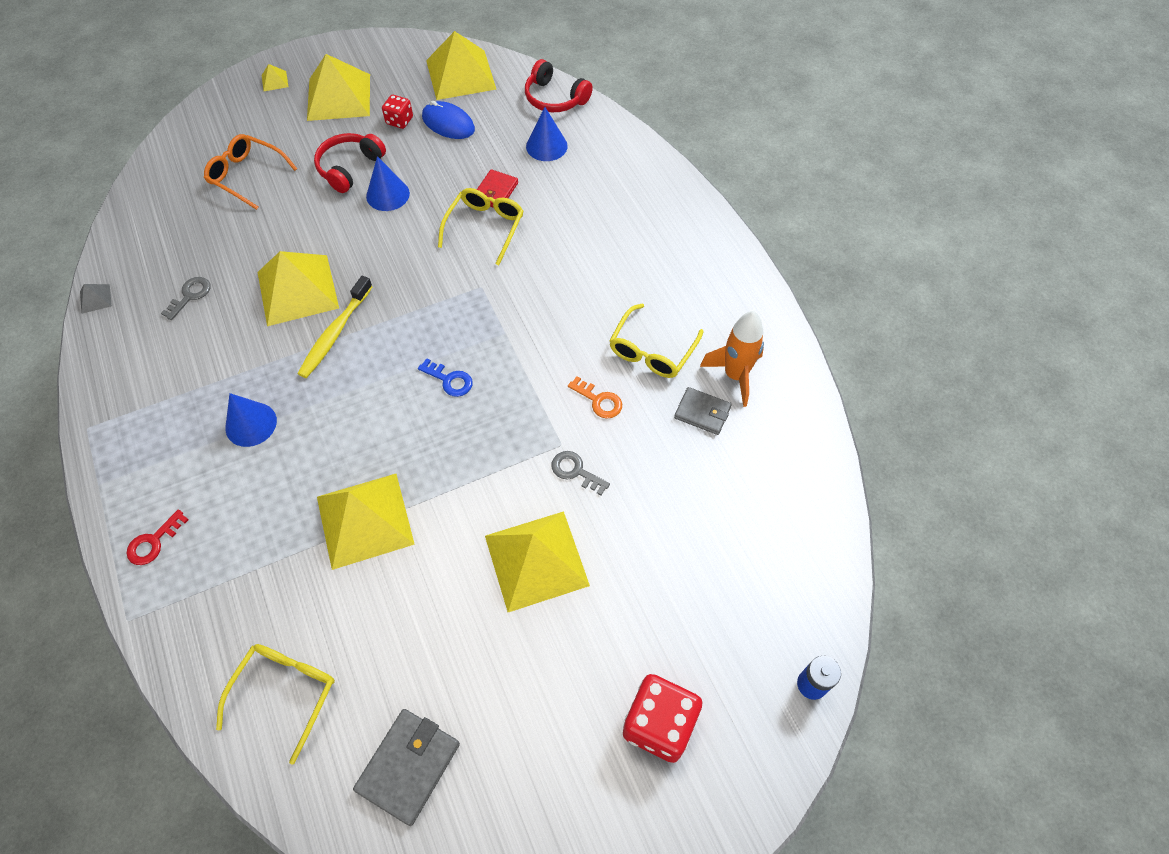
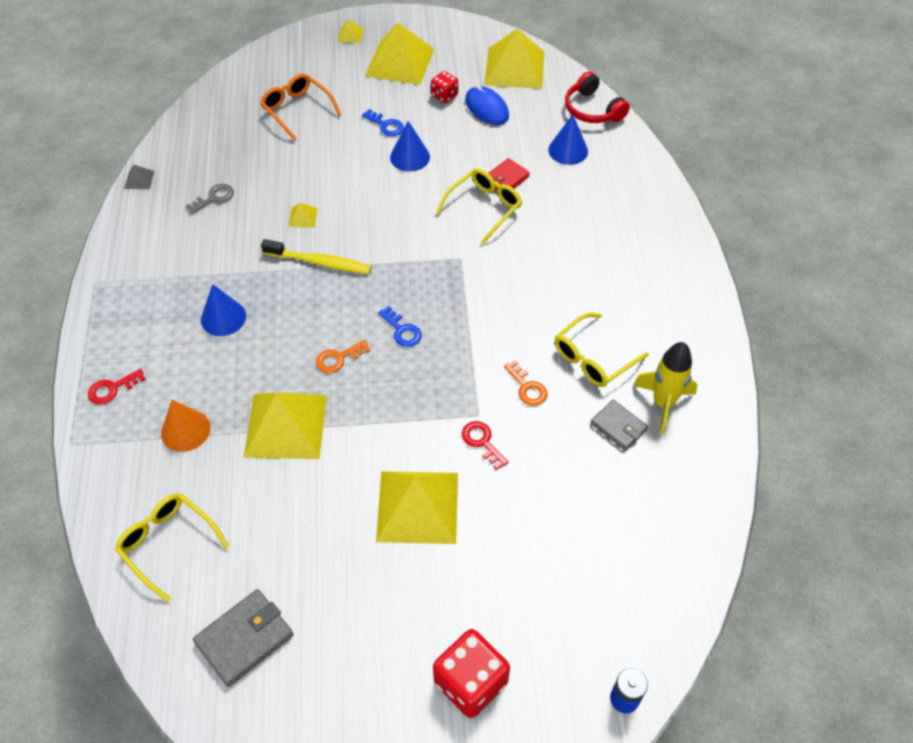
camera: 20 degrees right, 5 degrees down
yellow glasses [216,644,335,765] -> yellow glasses turned 90 degrees counterclockwise [115,493,229,602]
yellow pyramid [258,251,339,326] -> yellow pyramid [289,203,318,228], size x0.41
yellow toothbrush [298,276,373,378] -> yellow toothbrush turned 120 degrees counterclockwise [261,239,372,274]
red headphones [314,133,386,193] -> blue key [362,109,404,136]
grey key [552,451,610,495] -> red key [462,421,508,470]
orange rocket [700,311,764,407] -> yellow rocket [633,342,697,434]
none -> orange cone [161,400,210,452]
none -> orange key [316,340,371,373]

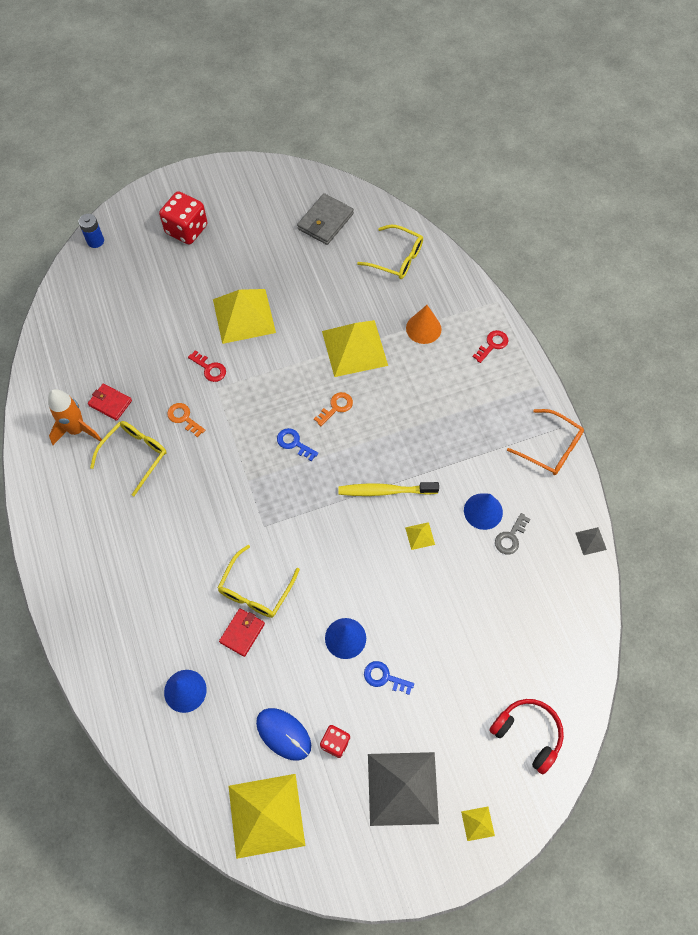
camera: 165 degrees right, 10 degrees up
blue cone [201,284,246,336] -> blue cone moved to [464,493,503,530]
orange glasses [260,74,341,141] -> orange glasses moved to [507,409,584,475]
yellow pyramid [365,23,434,85] -> grey pyramid [368,752,439,826]
red headphones [565,71,630,123] -> red headphones moved to [489,699,564,774]
grey wallet [590,400,648,451] -> red wallet [88,383,132,421]
yellow rocket [633,342,697,434] -> orange rocket [48,389,102,445]

